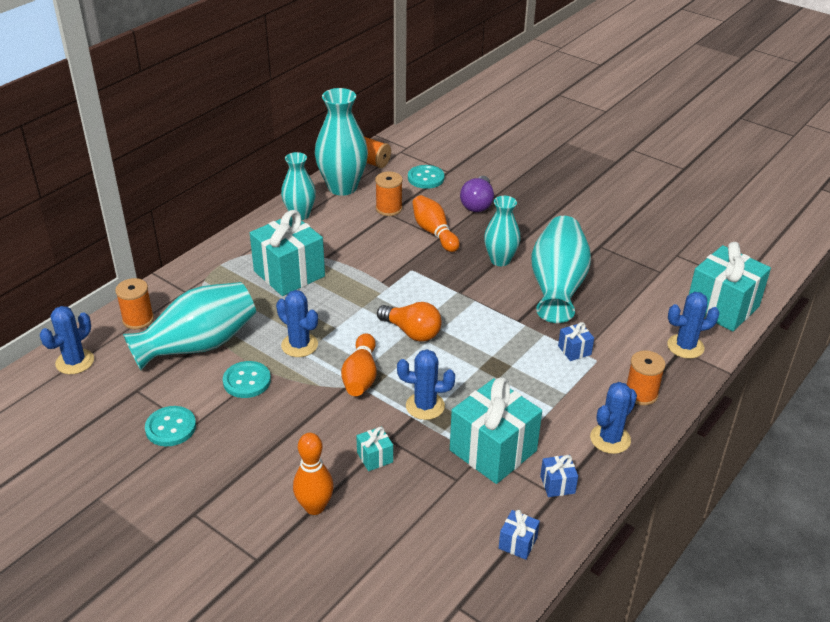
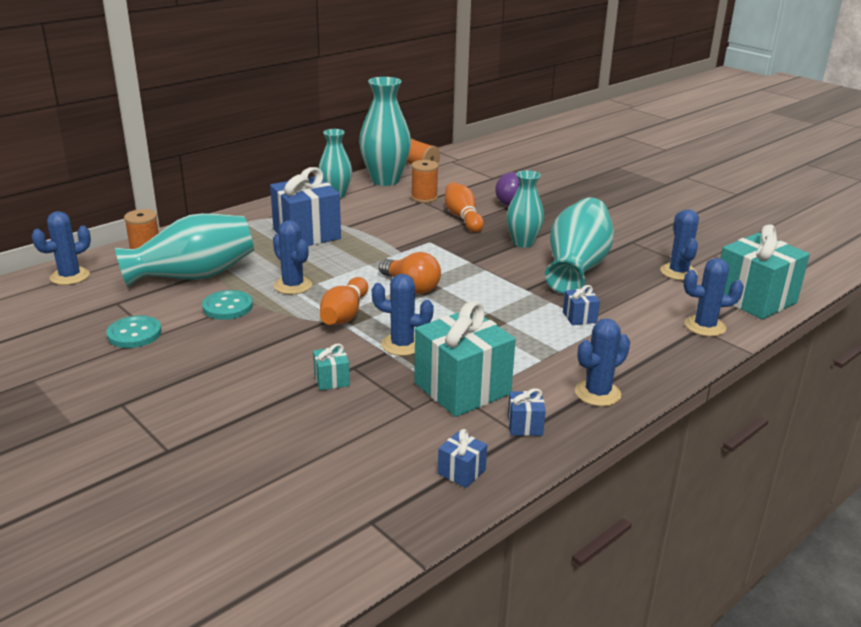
camera: 10 degrees right, 10 degrees down
turquoise gift [250,210,325,296] -> blue gift [270,167,341,246]
orange bowling pin [293,433,334,515] -> none
turquoise button [408,165,445,189] -> none
orange spool [627,350,666,405] -> none
none -> blue cactus [660,209,699,280]

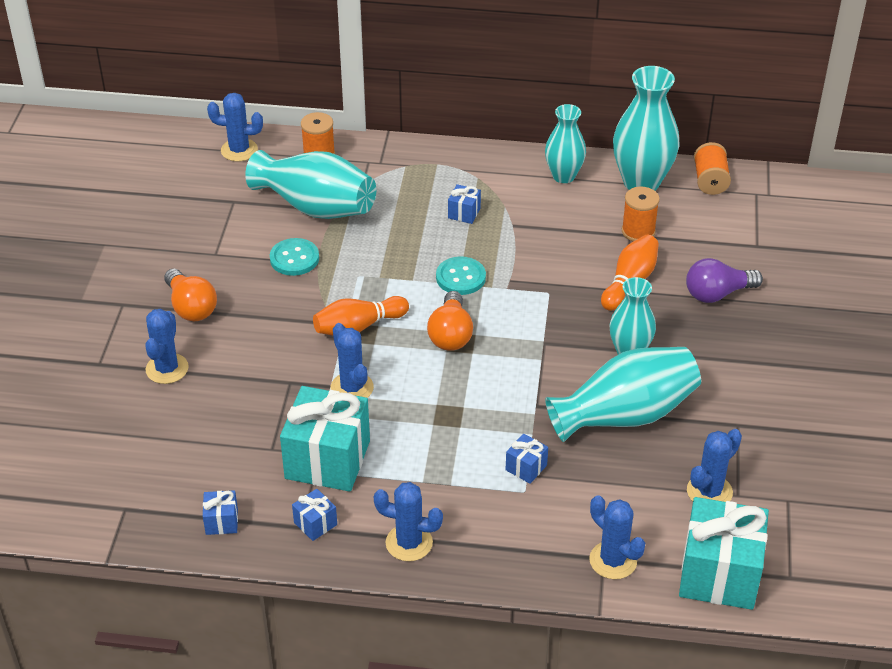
camera: 50 degrees right, 15 degrees up
turquoise button [106,316,162,348] -> turquoise button moved to [436,256,486,295]
blue gift [270,167,341,246] -> blue gift [448,184,481,224], size x0.44
blue cactus [273,220,312,294] -> blue cactus moved to [145,309,189,384]
turquoise gift [313,344,350,390] -> none
none -> orange light bulb [164,268,217,321]

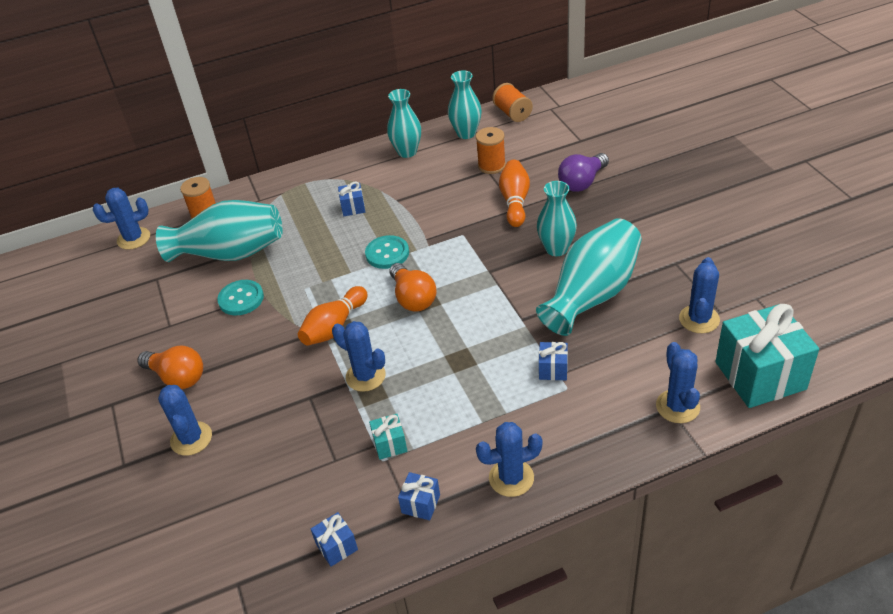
camera: 25 degrees left, 0 degrees up
turquoise gift [280,386,370,492] -> turquoise gift [369,414,407,460], size x0.44
blue cactus [589,495,645,579] -> blue cactus turned 60 degrees clockwise [656,342,700,423]
turquoise vase [613,66,680,191] -> turquoise vase [448,70,482,139], size x0.63

